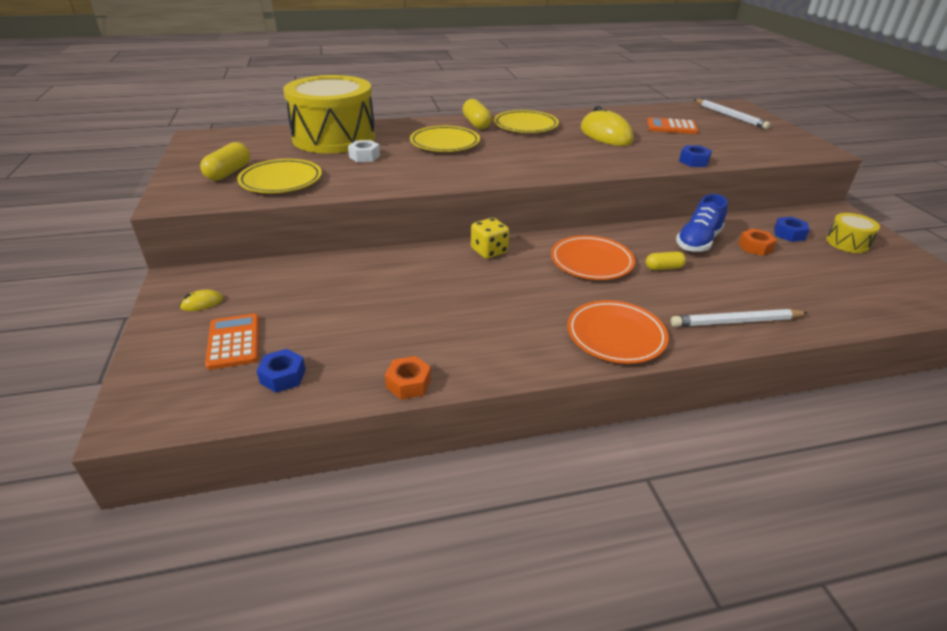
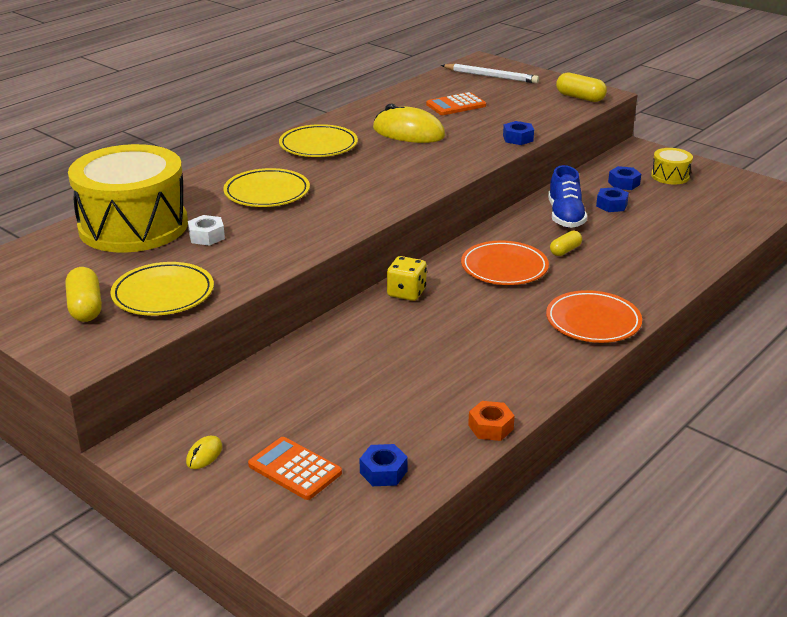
camera: 35 degrees left, 5 degrees down
yellow capsule [462,99,492,129] -> yellow capsule moved to [556,73,607,102]
white pencil [671,309,808,327] -> none
orange nut [738,228,777,256] -> blue nut [596,187,629,212]

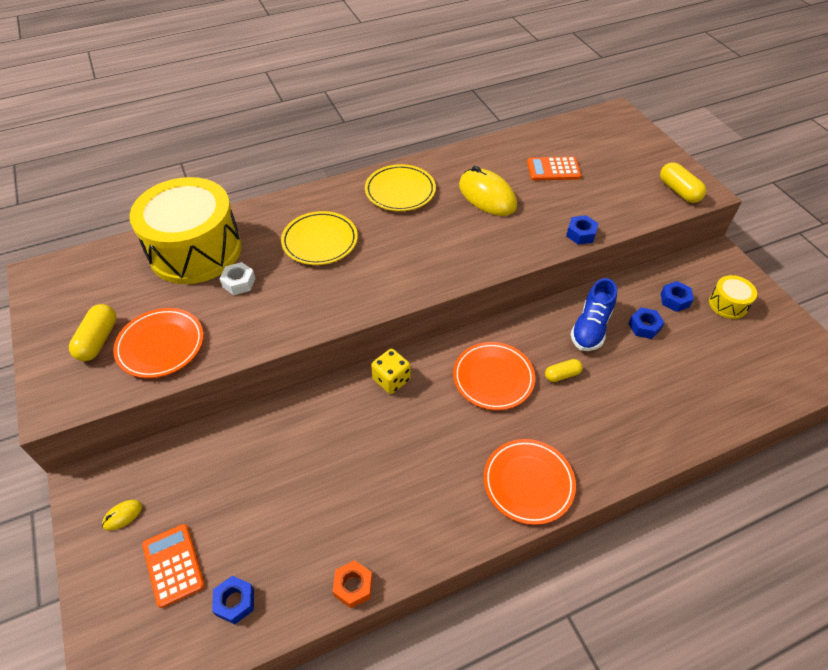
camera: 25 degrees right, 20 degrees up
yellow plate [110,262,214,316] -> orange plate [113,308,204,378]
white pencil [441,64,539,83] -> none

